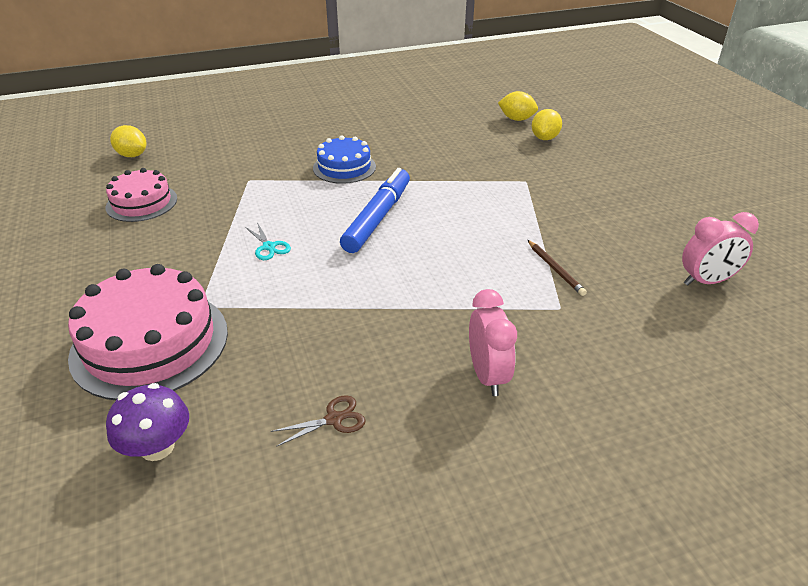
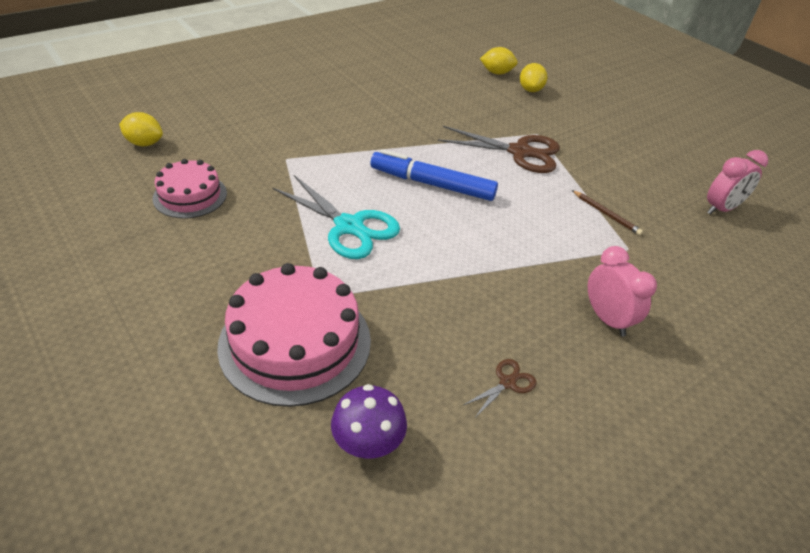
camera: 20 degrees left, 5 degrees up
turquoise scissors [245,222,291,260] -> turquoise scissors [273,175,400,259], size x2.20
blue cake [313,135,376,184] -> none
blue marker [340,168,410,253] -> blue marker turned 75 degrees counterclockwise [370,149,498,201]
none -> brown scissors [437,126,560,173]

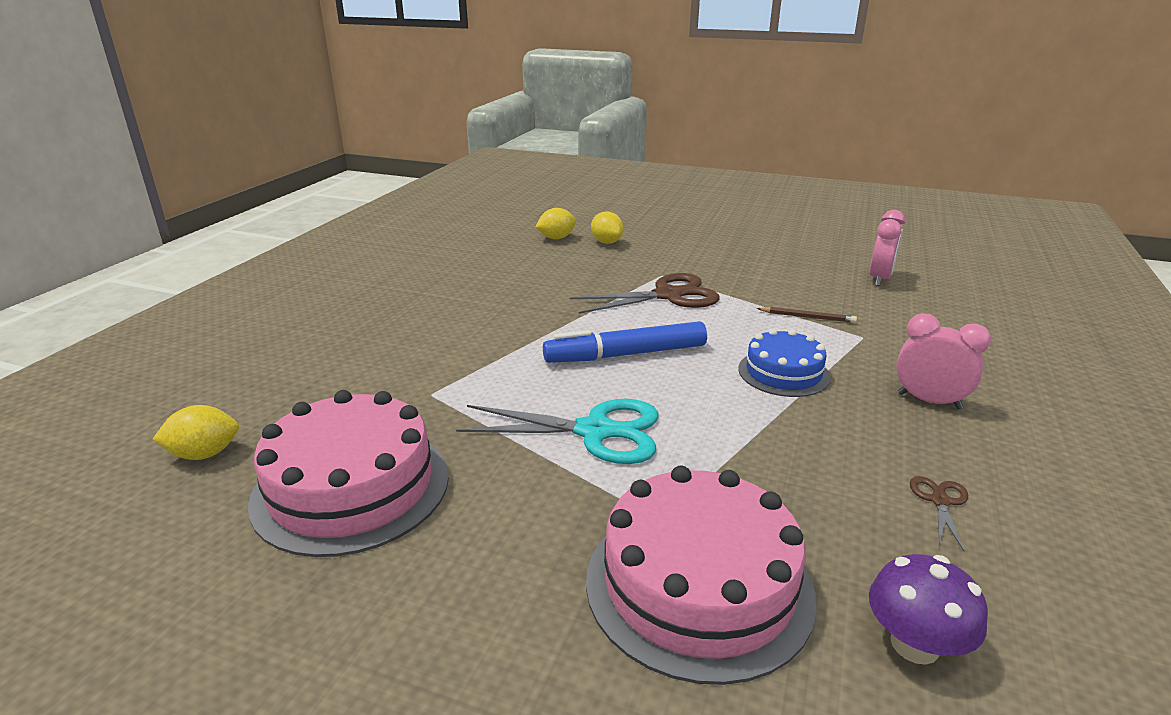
camera: 30 degrees left, 15 degrees down
pink cake [153,159,227,219] -> pink cake [248,390,449,557], size x1.69
none -> blue cake [738,329,830,397]

